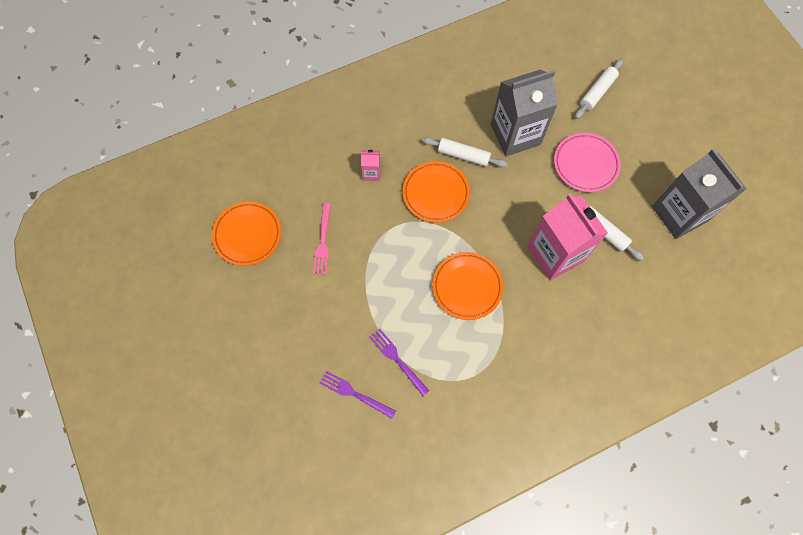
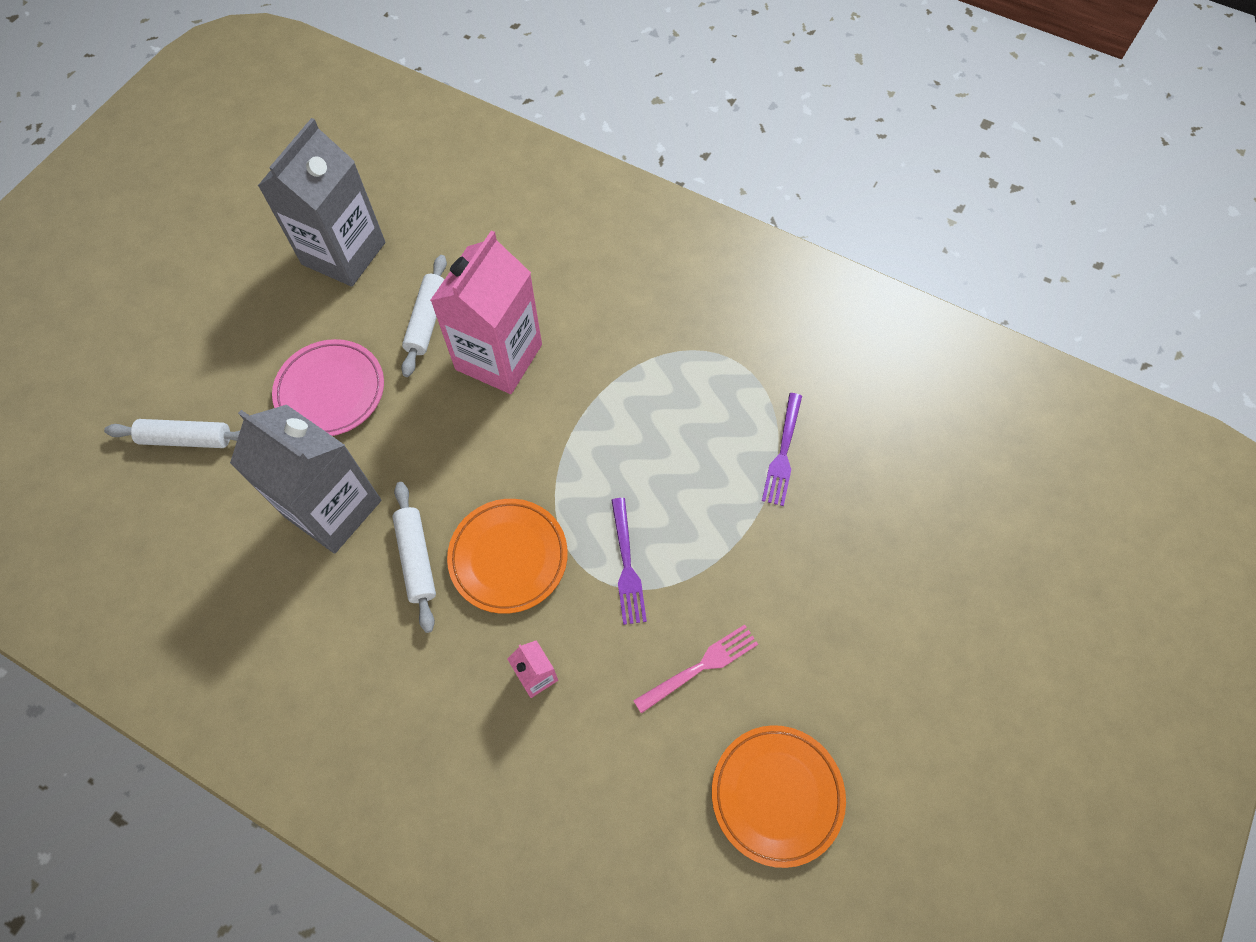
camera: 125 degrees left, 5 degrees down
purple fork [320,371,396,419] -> purple fork moved to [611,498,647,625]
orange plate [432,252,503,320] -> none

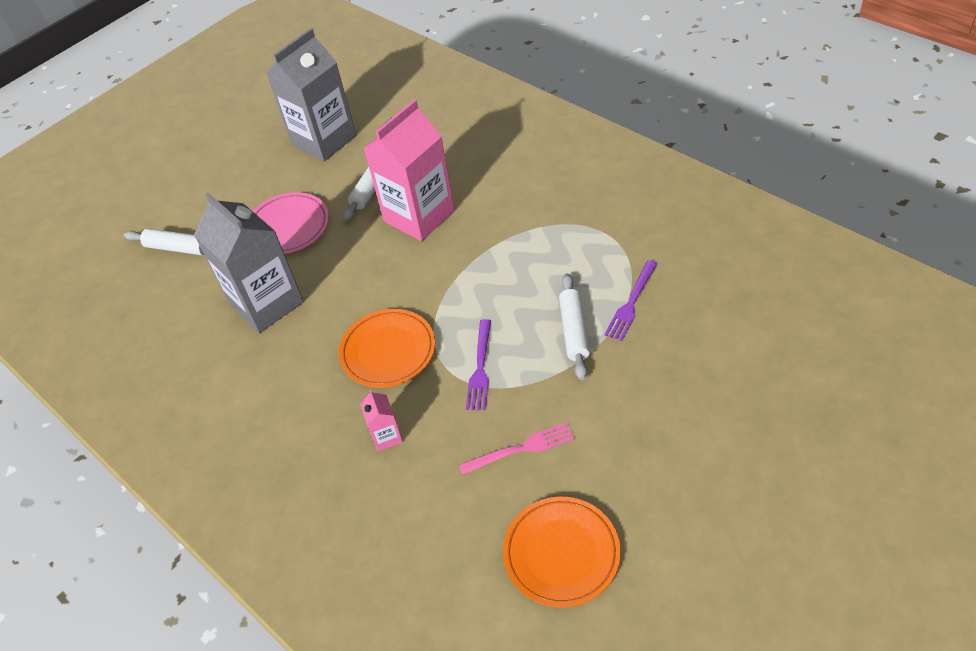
camera: 20 degrees right, 15 degrees down
white rolling pin [392,482,436,633] -> white rolling pin moved to [559,273,590,380]

